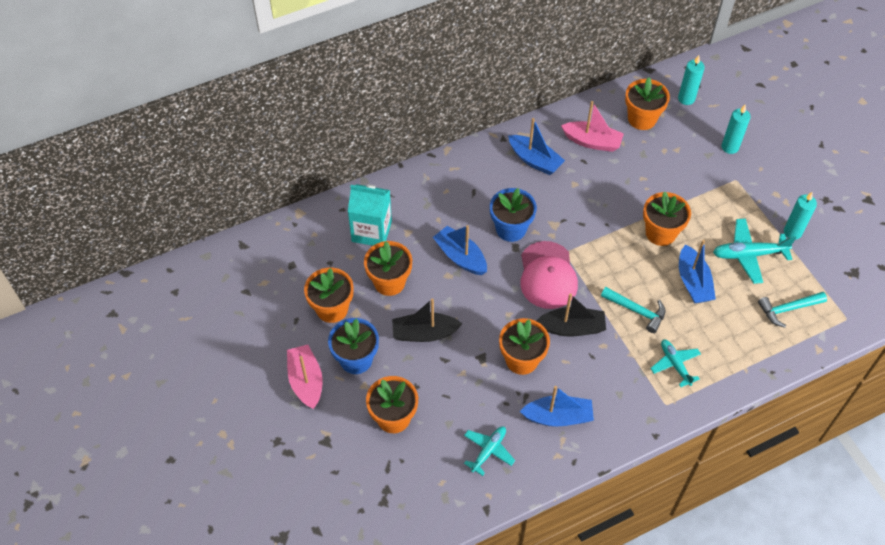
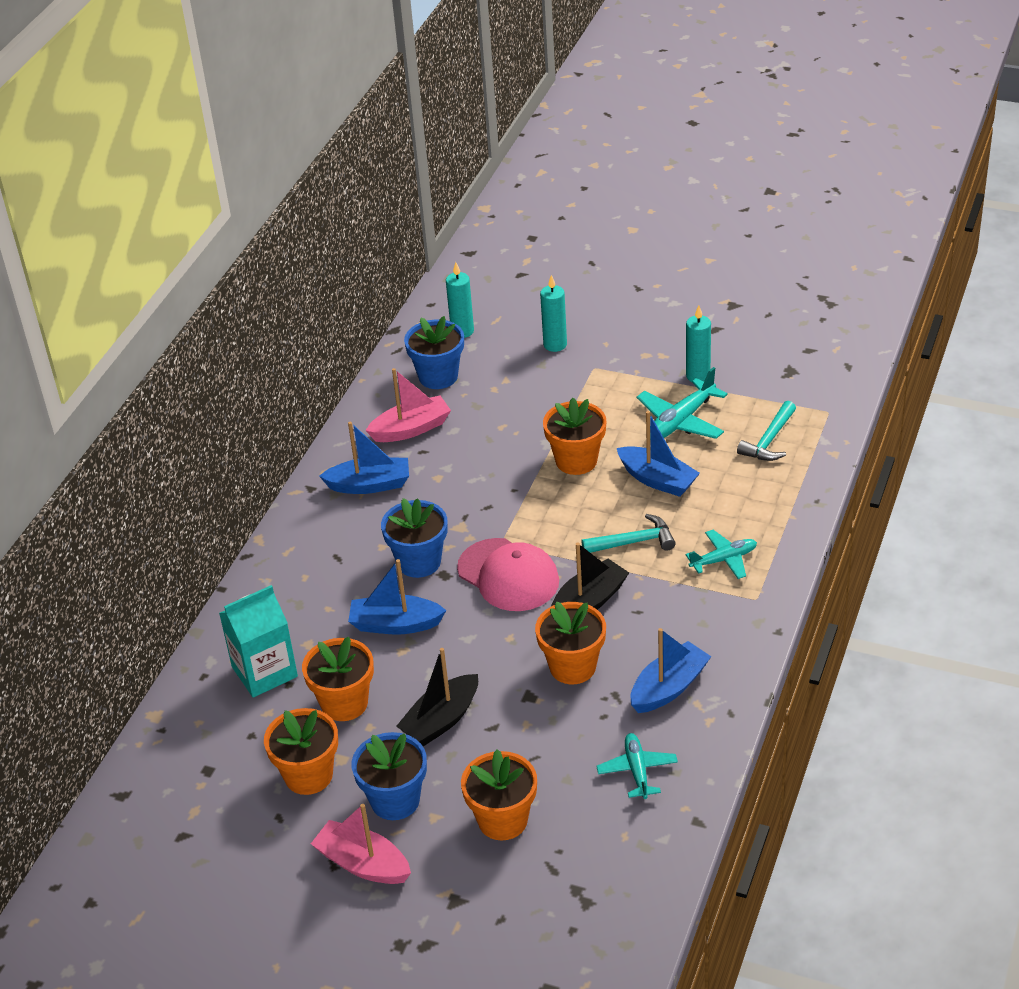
camera: 40 degrees left, 15 degrees down
orange flower pot [625,77,670,130] -> blue flower pot [404,316,464,389]
turquoise plane [650,340,701,387] -> turquoise plane turned 135 degrees clockwise [686,530,757,579]

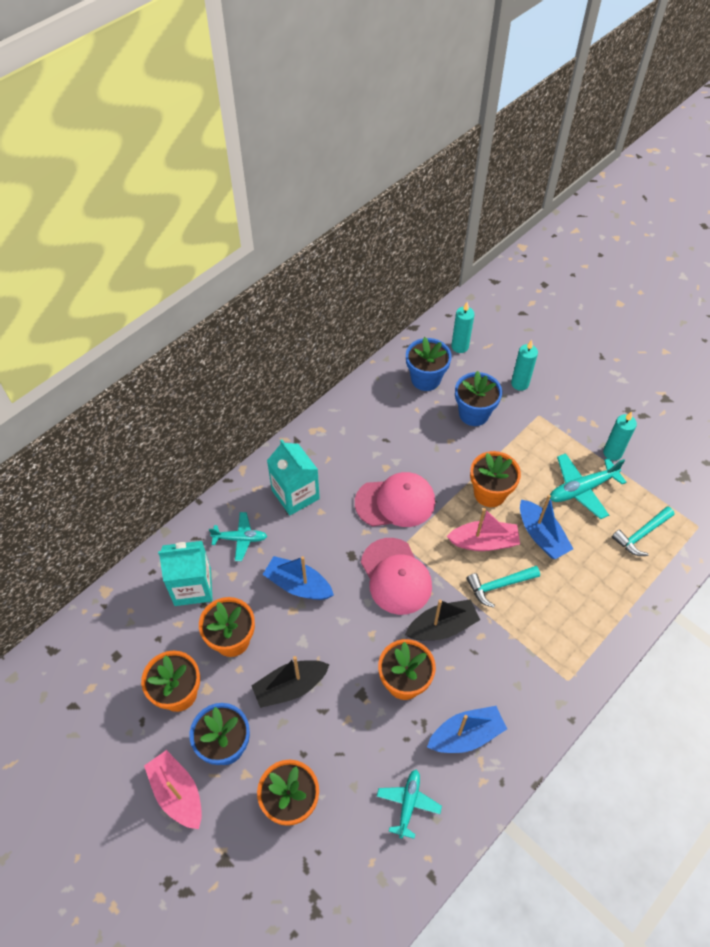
camera: 20 degrees right, 15 degrees up
blue boat [319,422,409,494] -> none
pink boat [365,368,451,442] -> pink boat moved to [447,508,520,551]
blue flower pot [381,498,447,578] -> blue flower pot moved to [455,371,502,426]
turquoise hammer [581,514,676,553] -> turquoise hammer turned 150 degrees clockwise [467,566,540,608]
turquoise plane [686,530,757,579] -> turquoise plane moved to [209,512,267,561]
none -> turquoise carton [267,439,320,515]
none -> pink cap [355,472,435,527]

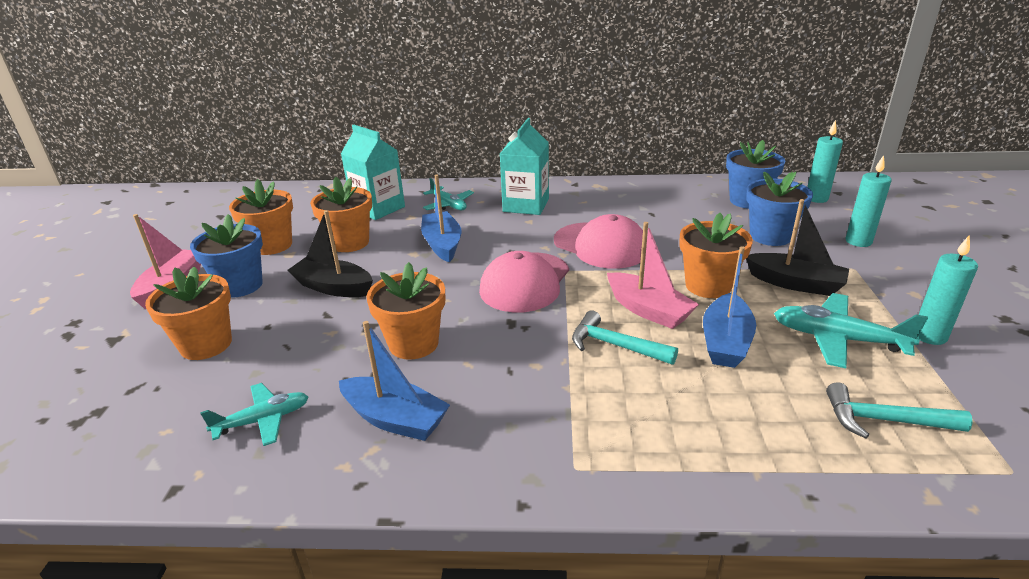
camera: 50 degrees right, 25 degrees down
black boat [405,599,480,640] -> black boat moved to [746,199,849,296]

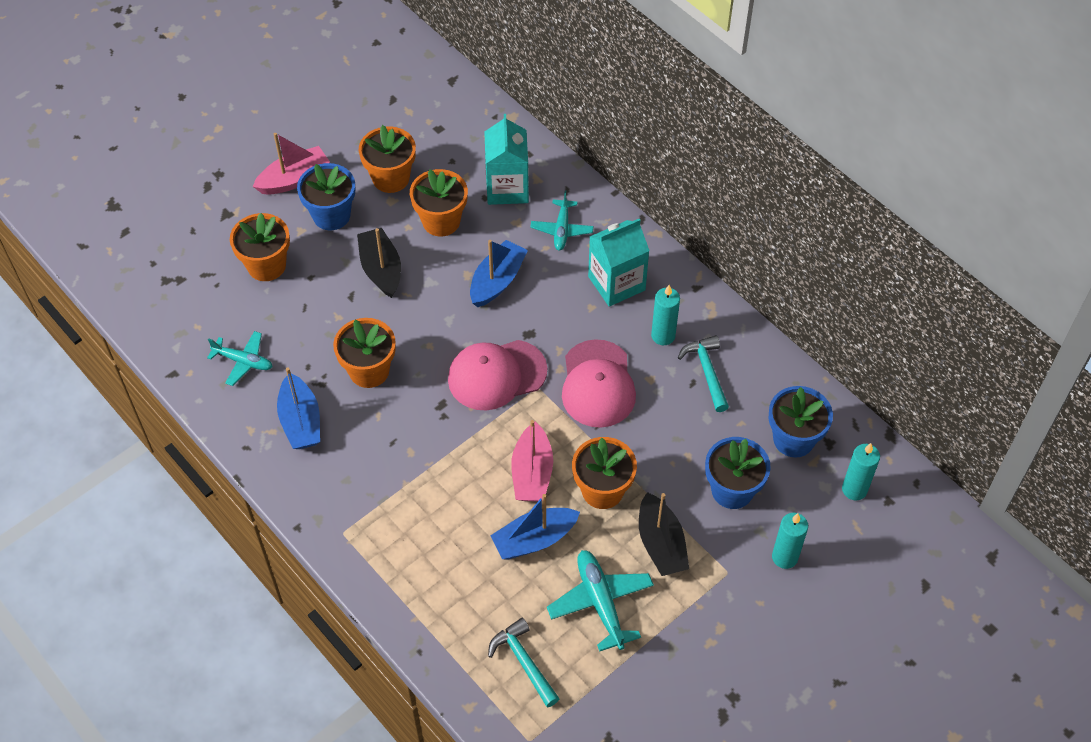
camera: 45 degrees right, 25 degrees up
turquoise hammer [572,310,678,365] -> turquoise hammer moved to [678,335,729,412]
turquoise candle [917,235,978,345] -> turquoise candle moved to [651,285,680,345]

